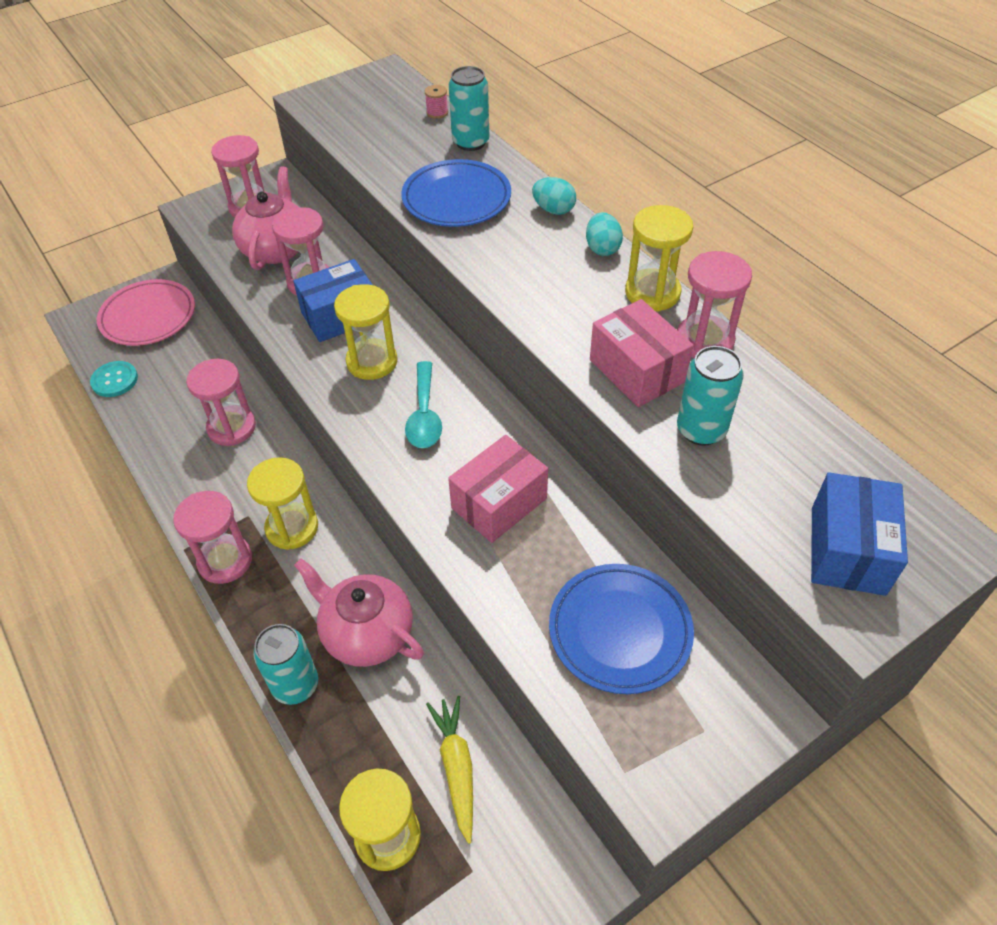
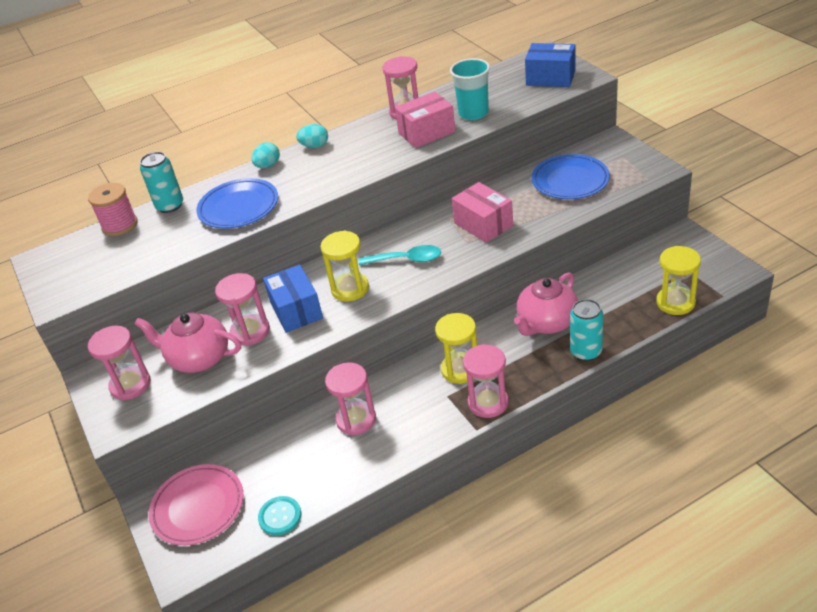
camera: 80 degrees left, 10 degrees down
pink spool [425,85,448,119] -> pink spool [88,183,138,236], size x1.98
yellow carrot [426,696,473,844] -> none
yellow hourglass [625,205,693,312] -> none
turquoise can [677,346,744,446] -> turquoise cup [450,58,490,120]

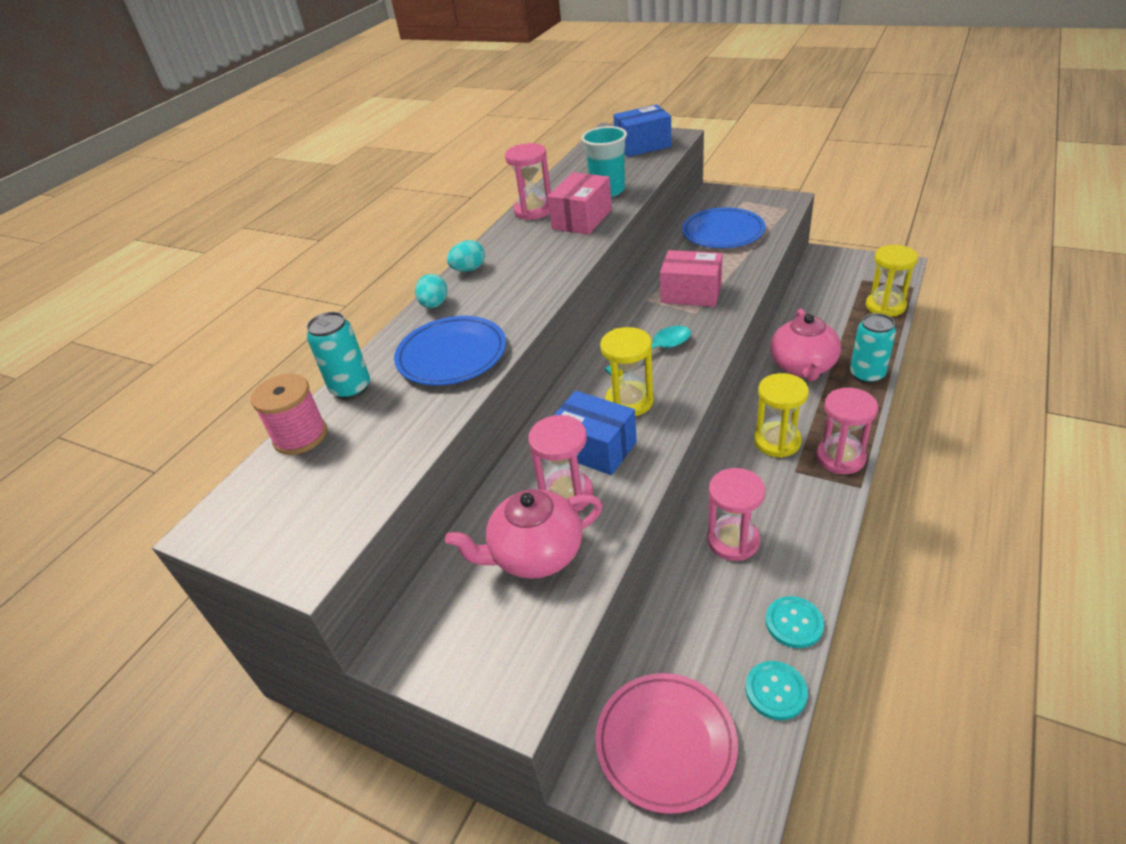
camera: 35 degrees left, 0 degrees up
pink hourglass [88,325,151,401] -> none
none -> turquoise button [766,596,824,648]

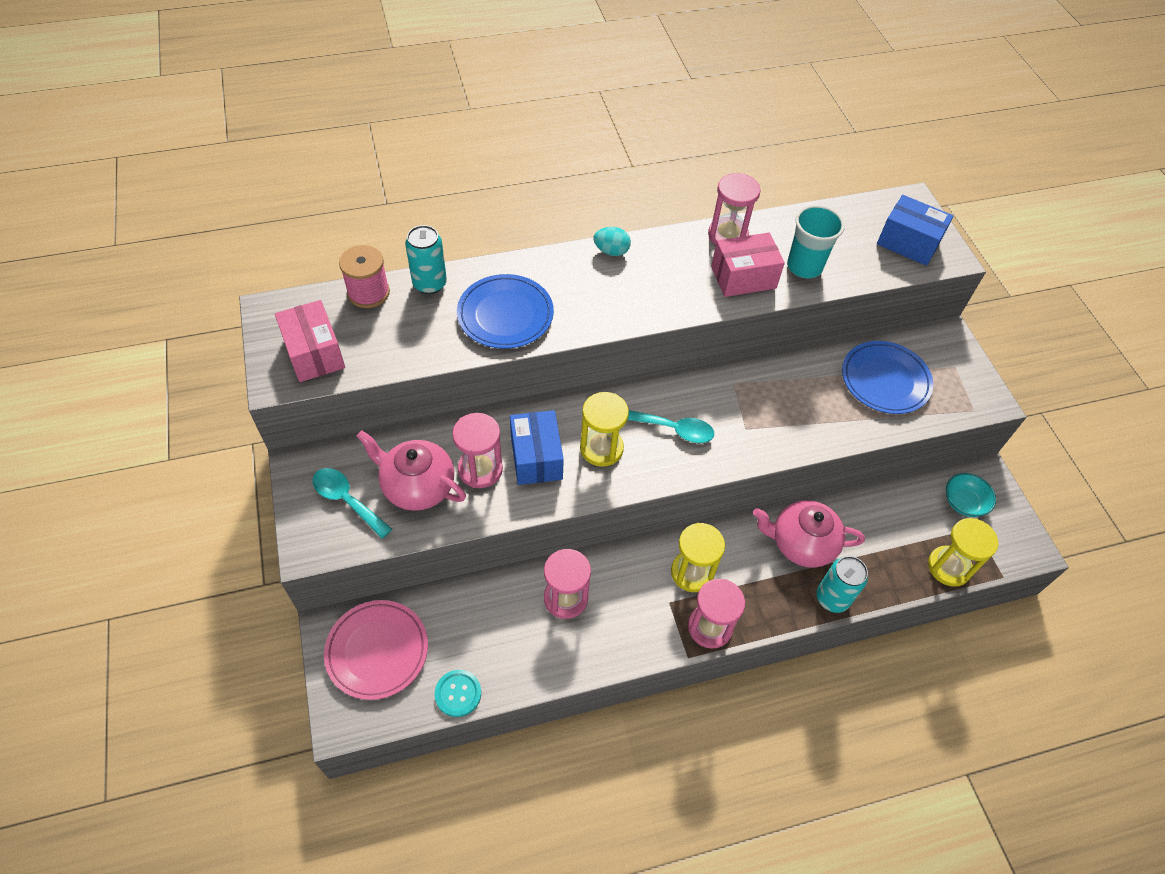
camera: 40 degrees right, 15 degrees up
turquoise egg [415,274,447,308] -> none
pink box [660,250,723,307] -> pink box moved to [275,300,345,382]
turquoise button [766,596,824,648] -> none
pink teapot [770,309,841,381] -> pink teapot turned 45 degrees clockwise [753,500,865,568]
none -> turquoise spoon [312,468,392,539]
none -> turquoise bowl [946,473,996,517]

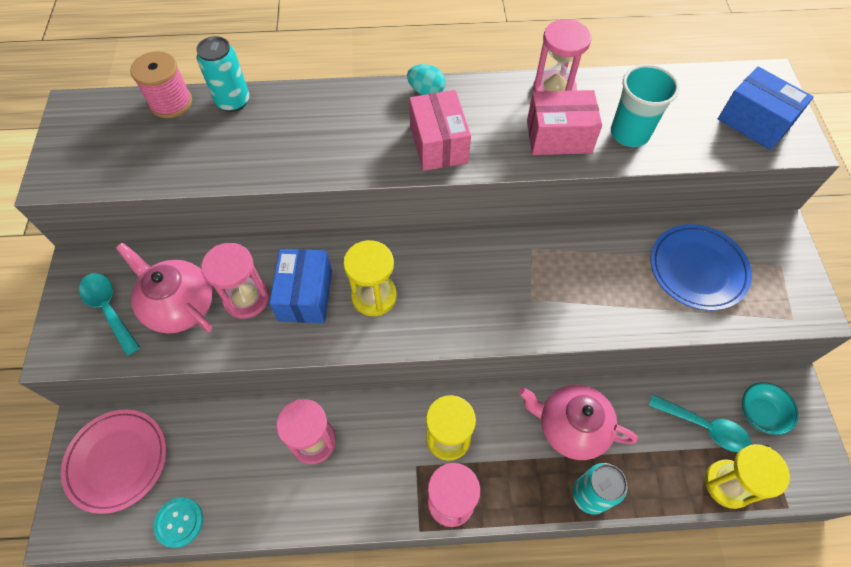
camera: 15 degrees right, 5 degrees up
pink box [275,300,345,382] -> pink box moved to [409,90,471,171]
blue plate [457,274,554,349] -> none
turquoise spoon [628,410,714,443] -> turquoise spoon moved to [649,395,751,452]

